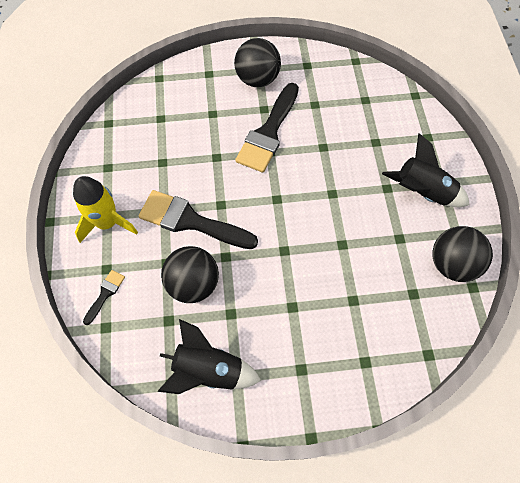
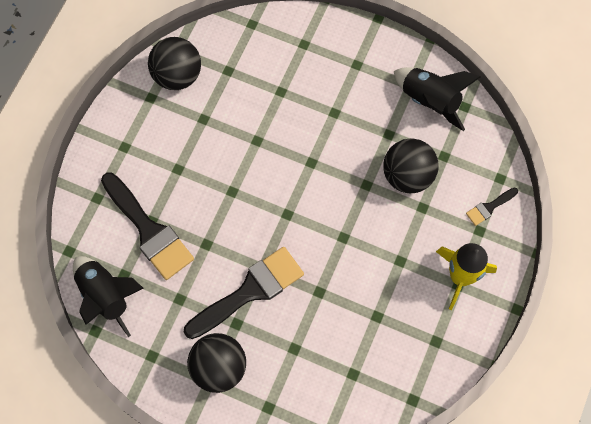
camera: 150 degrees left, 5 degrees up
black brush [139,190,258,249] -> black brush moved to [101,173,194,280]
black rocket [382,133,470,207] -> black rocket moved to [73,256,144,337]

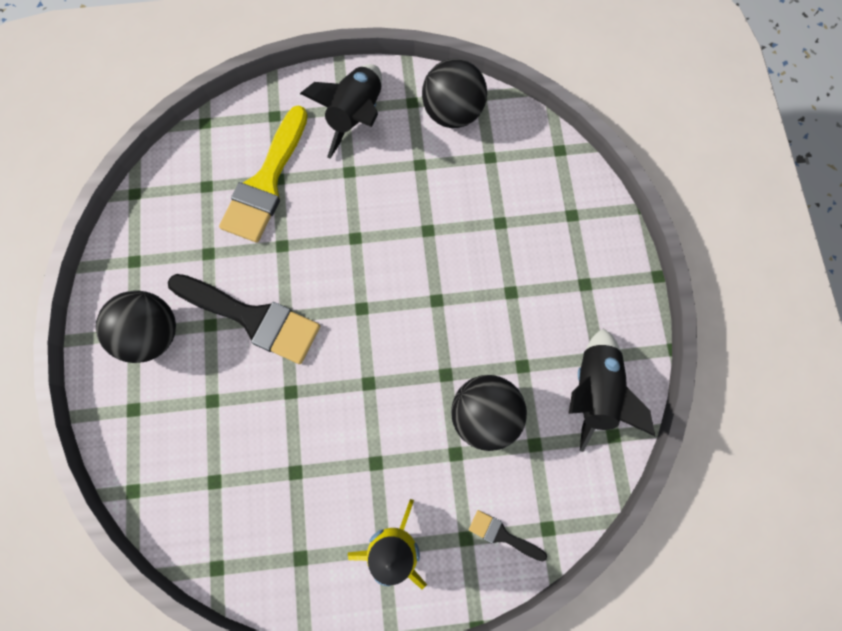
camera: 60 degrees right, 5 degrees up
black rocket [73,256,144,337] -> black rocket moved to [300,64,382,159]
black brush [101,173,194,280] -> yellow brush [219,105,308,243]

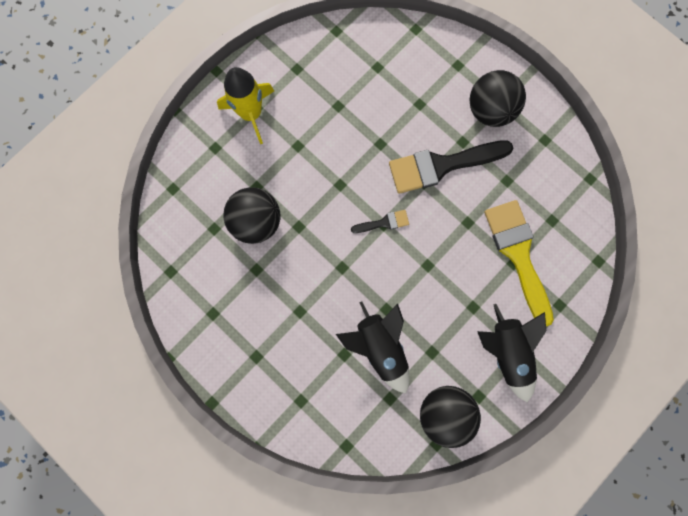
camera: 140 degrees right, 5 degrees up
black brush [469,510,547,562] -> black brush moved to [351,210,409,233]
black rocket [569,328,655,452] -> black rocket moved to [336,301,410,393]

